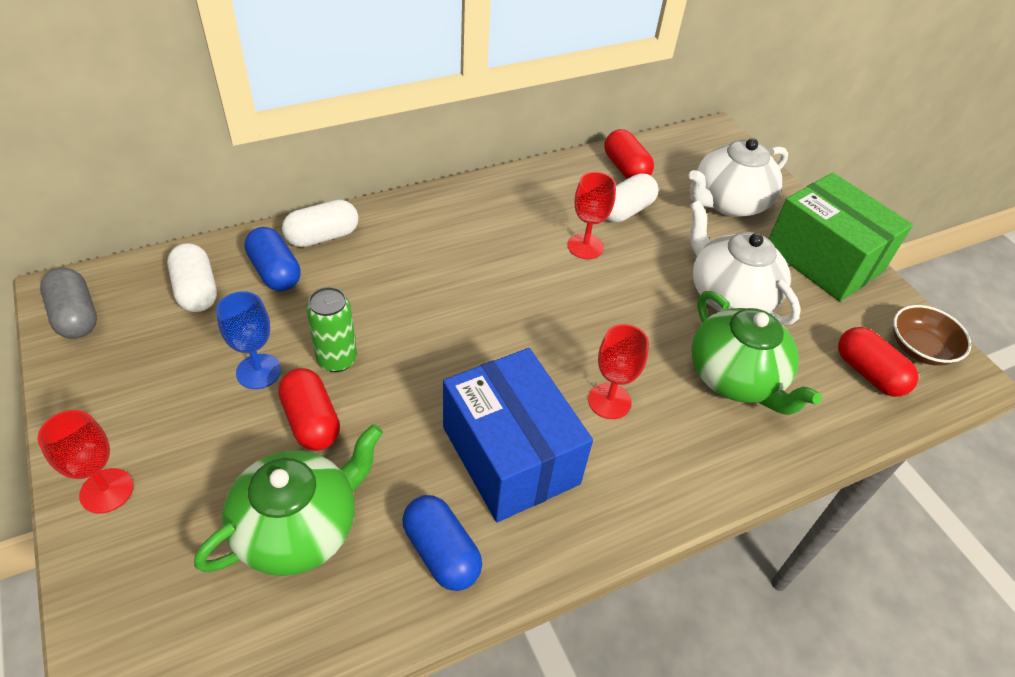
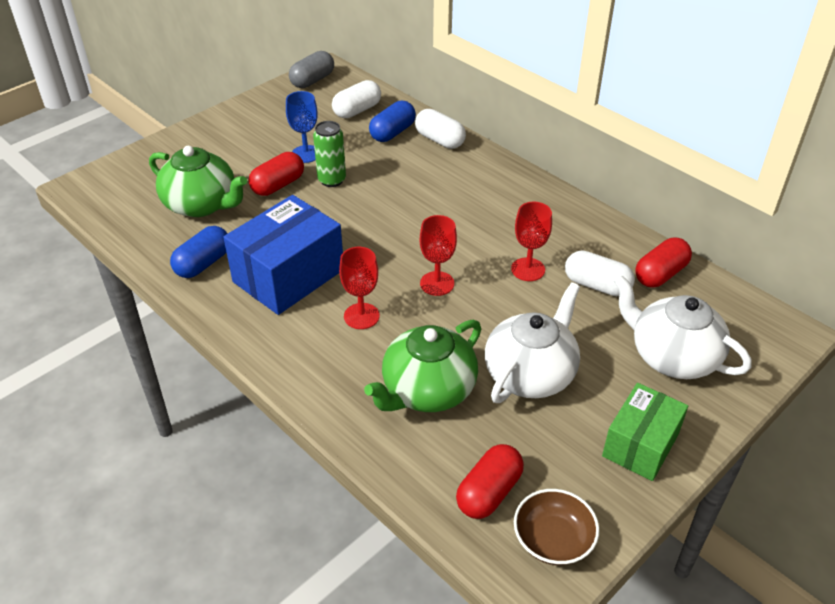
camera: 75 degrees right, 5 degrees down
red goblet [38,410,133,514] -> red goblet moved to [420,215,457,296]
green box [769,173,913,301] -> green box [602,383,688,481], size x0.65

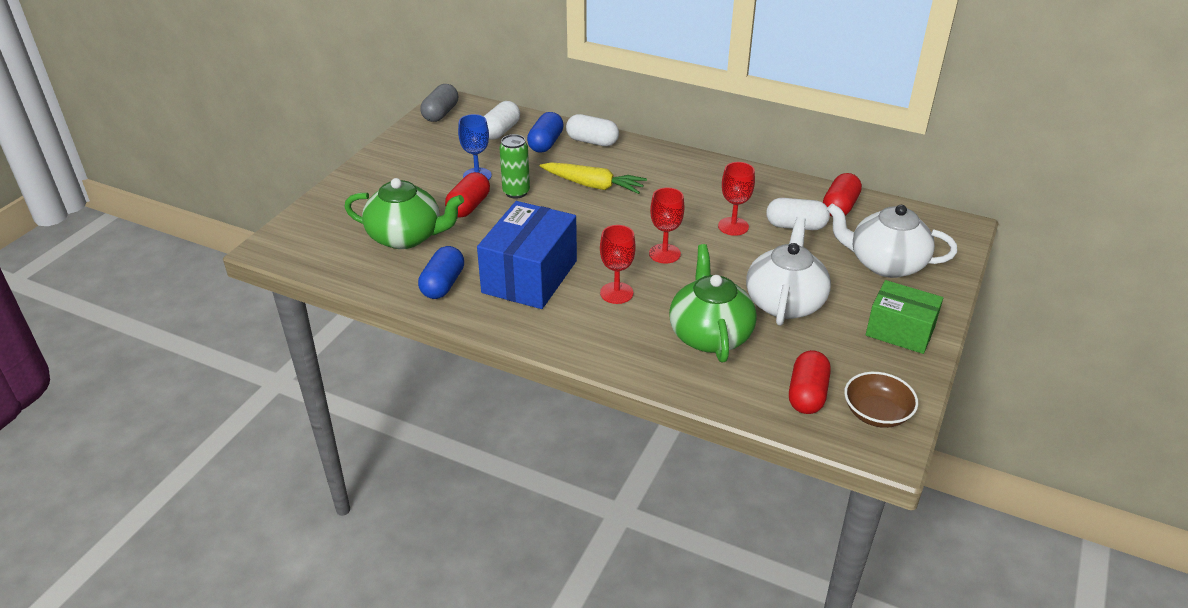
camera: 20 degrees left, 5 degrees down
green teapot [364,320,481,412] -> green teapot turned 150 degrees clockwise [669,244,757,363]
green box [602,383,688,481] -> green box turned 75 degrees counterclockwise [866,280,943,354]
none -> yellow carrot [540,162,647,194]

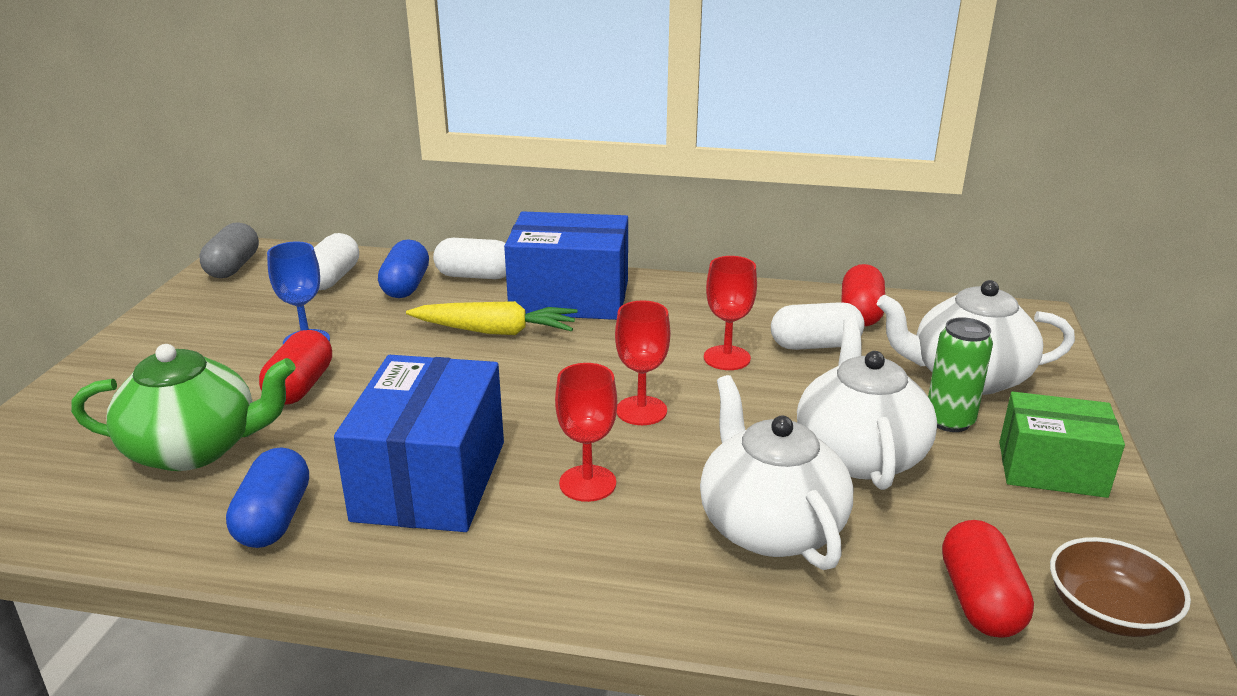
camera: 15 degrees left, 10 degrees down
green can [499,134,530,199] -> green can moved to [928,317,993,432]
green teapot [669,244,757,363] -> white teapot [700,375,853,570]
none -> blue box [504,211,628,320]

